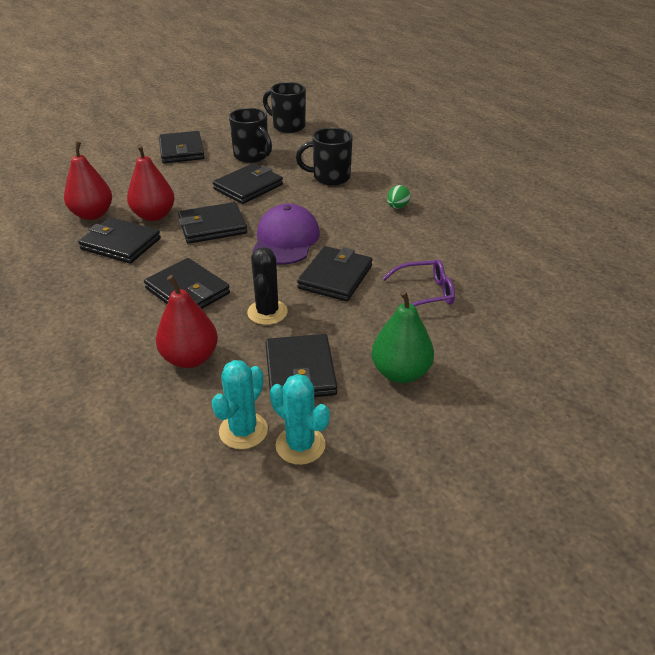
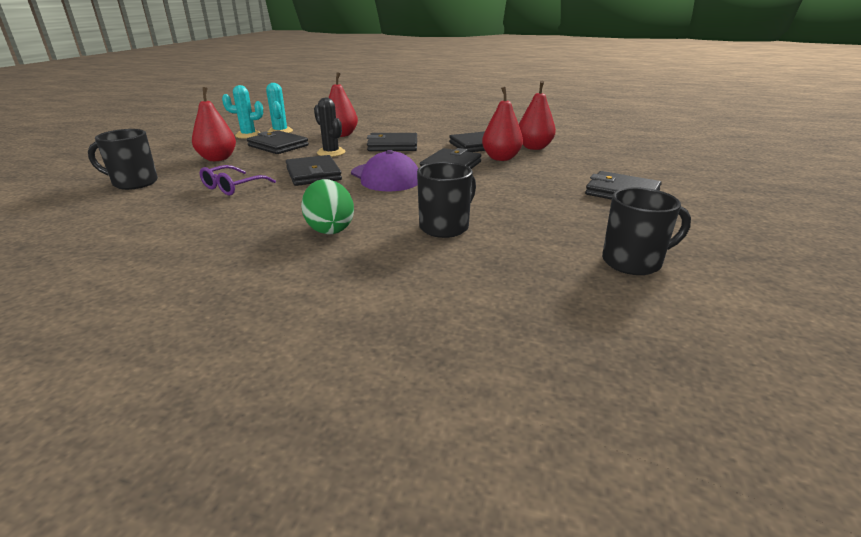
camera: 135 degrees right, 10 degrees down
black wallet [213,163,283,204] -> none
black mug [229,108,272,163] -> black mug moved to [88,129,158,190]
green pear [371,290,434,383] -> red pear [192,87,236,161]
green egg [387,185,410,209] -> green egg [301,179,354,234], size x1.77

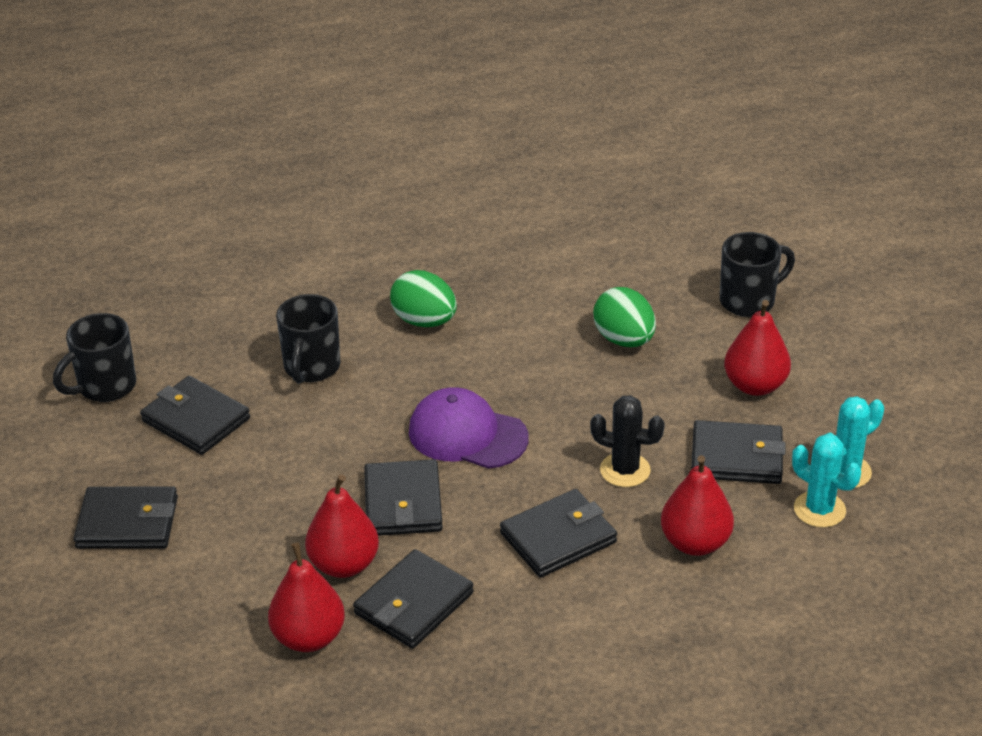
camera: 150 degrees right, 10 degrees up
purple glasses [200,165,276,196] -> green egg [593,287,656,347]
black wallet [286,155,342,186] -> black wallet moved to [140,376,250,455]

